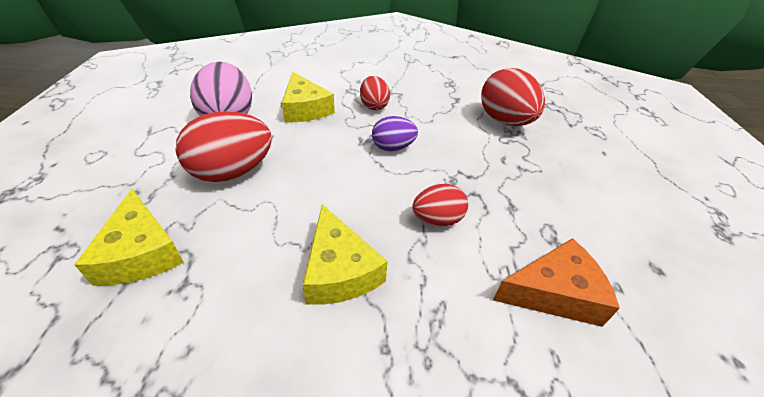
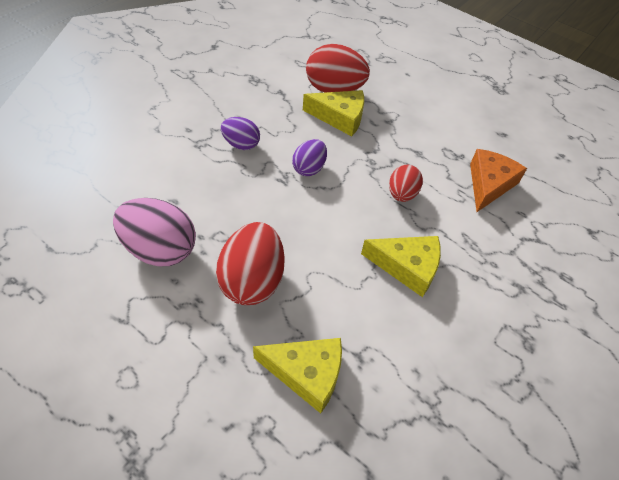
camera: 55 degrees left, 10 degrees up
yellow cheese [282,72,335,123] -> yellow cheese moved to [303,90,364,136]
red egg [360,76,390,110] -> purple egg [221,117,260,150]

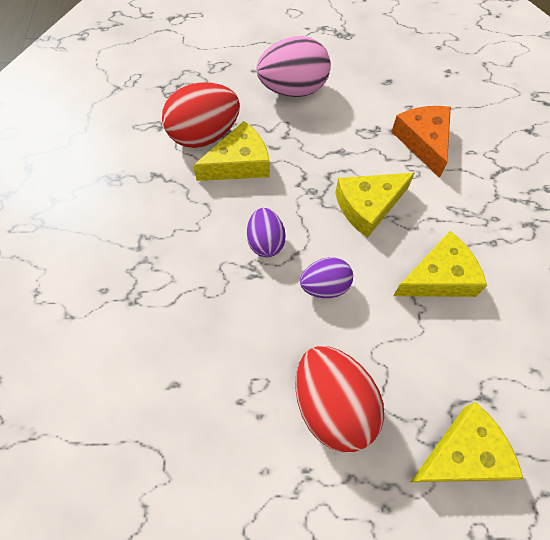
camera: 35 degrees left, 10 degrees up
pink egg [113,198,196,266] -> pink egg moved to [257,36,331,97]
purple egg [221,117,260,150] -> purple egg moved to [300,257,353,298]
red egg [389,165,423,202] -> yellow cheese [335,173,415,238]

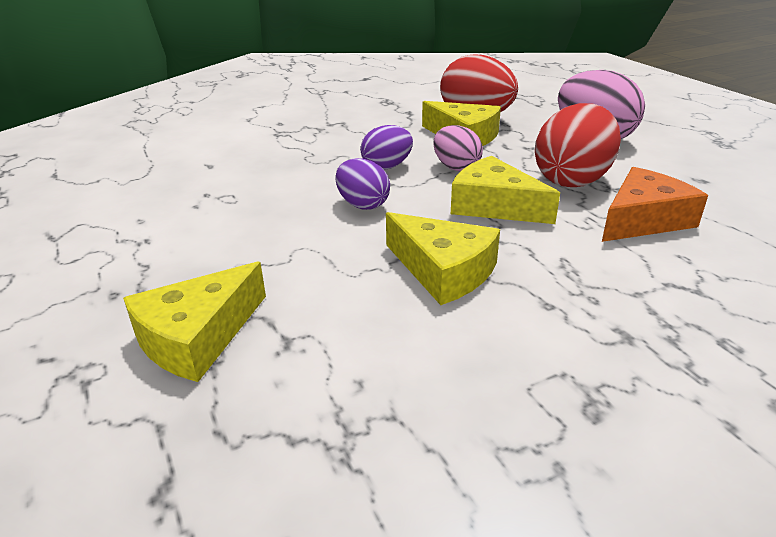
camera: 65 degrees right, 30 degrees down
red egg [295,346,384,452] -> red egg moved to [535,103,621,187]
yellow cheese [411,402,524,482] -> yellow cheese turned 90 degrees clockwise [123,261,266,382]
none -> pink egg [433,125,483,171]

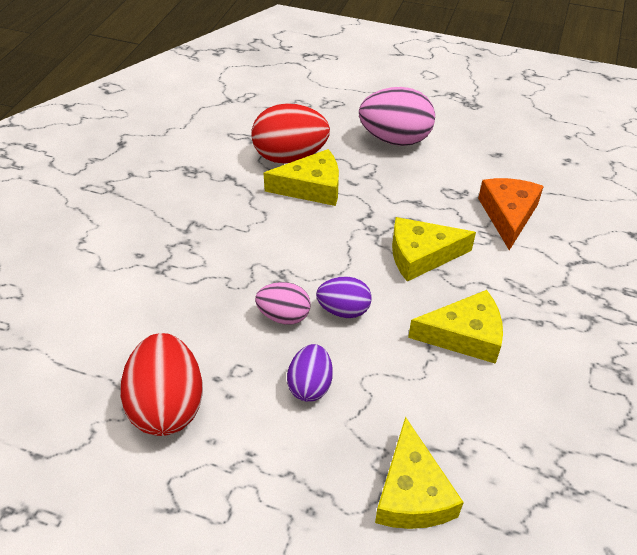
camera: 45 degrees left, 15 degrees up
purple egg [360,125,413,170] -> purple egg moved to [287,344,333,402]
pink egg [433,125,483,171] -> pink egg moved to [255,282,311,325]
red egg [535,103,621,187] -> red egg moved to [120,333,203,436]

